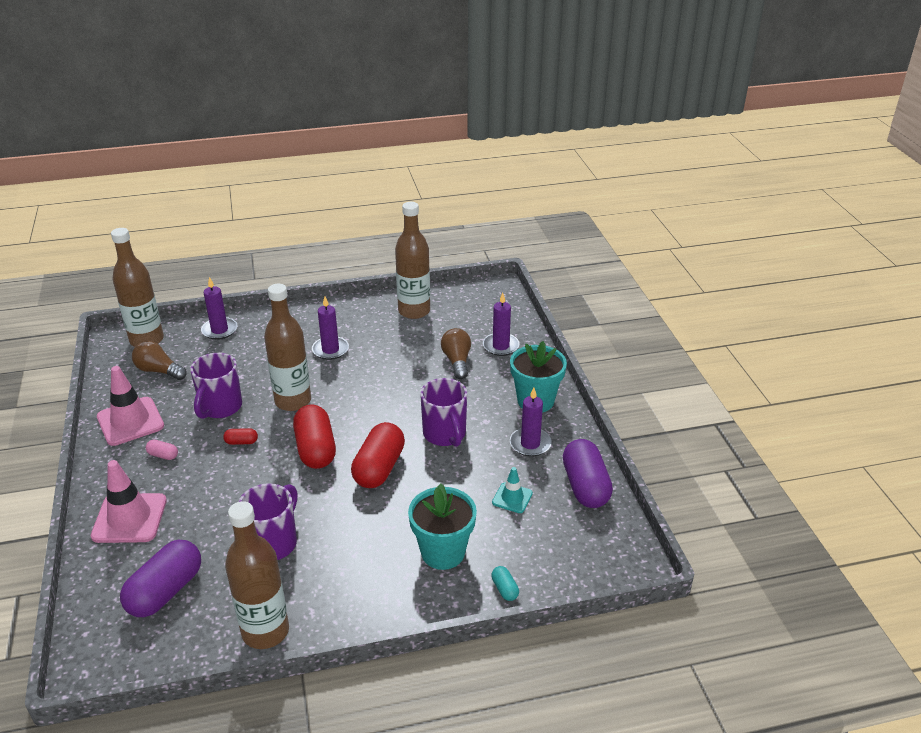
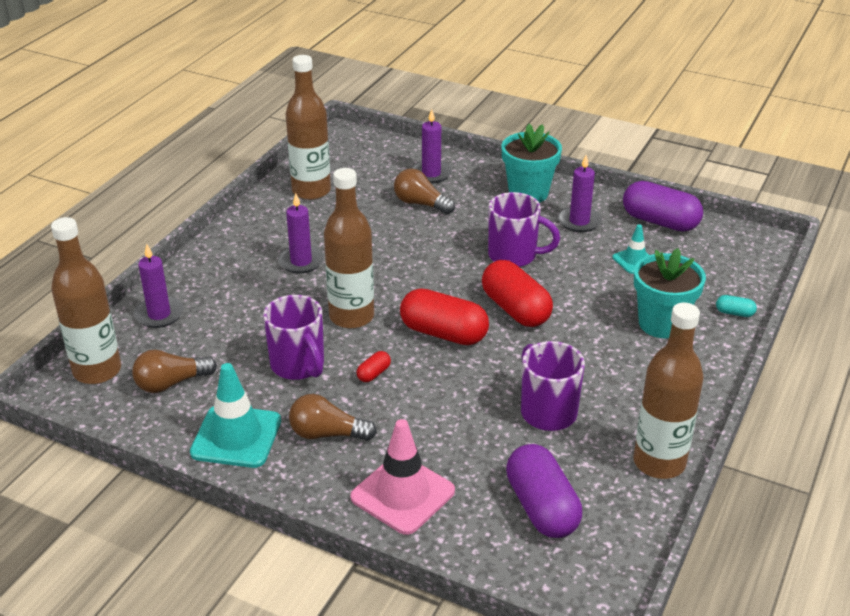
camera: 50 degrees left, 0 degrees up
pink traffic cone [97,366,164,446] -> turquoise traffic cone [190,363,281,468]
pink capsule [146,440,178,460] -> brown light bulb [289,394,377,441]

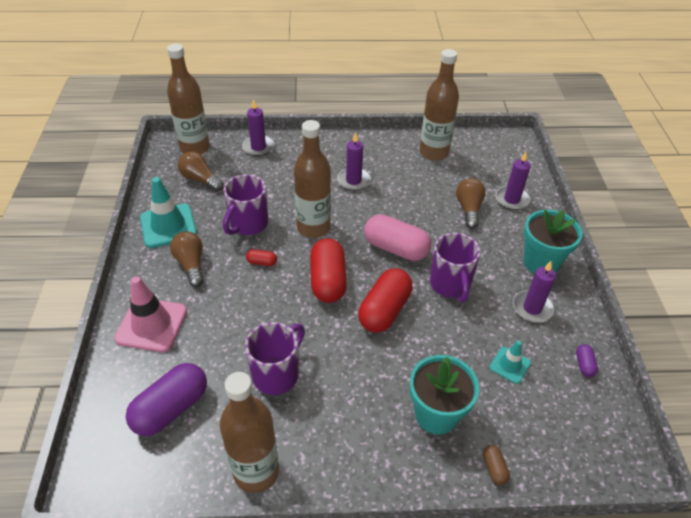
camera: 60 degrees right, 10 degrees up
purple capsule [623,181,703,232] -> purple capsule [576,344,598,377], size x0.44
turquoise capsule [716,295,757,317] -> brown capsule [483,445,510,485]
none -> pink capsule [364,214,431,261]

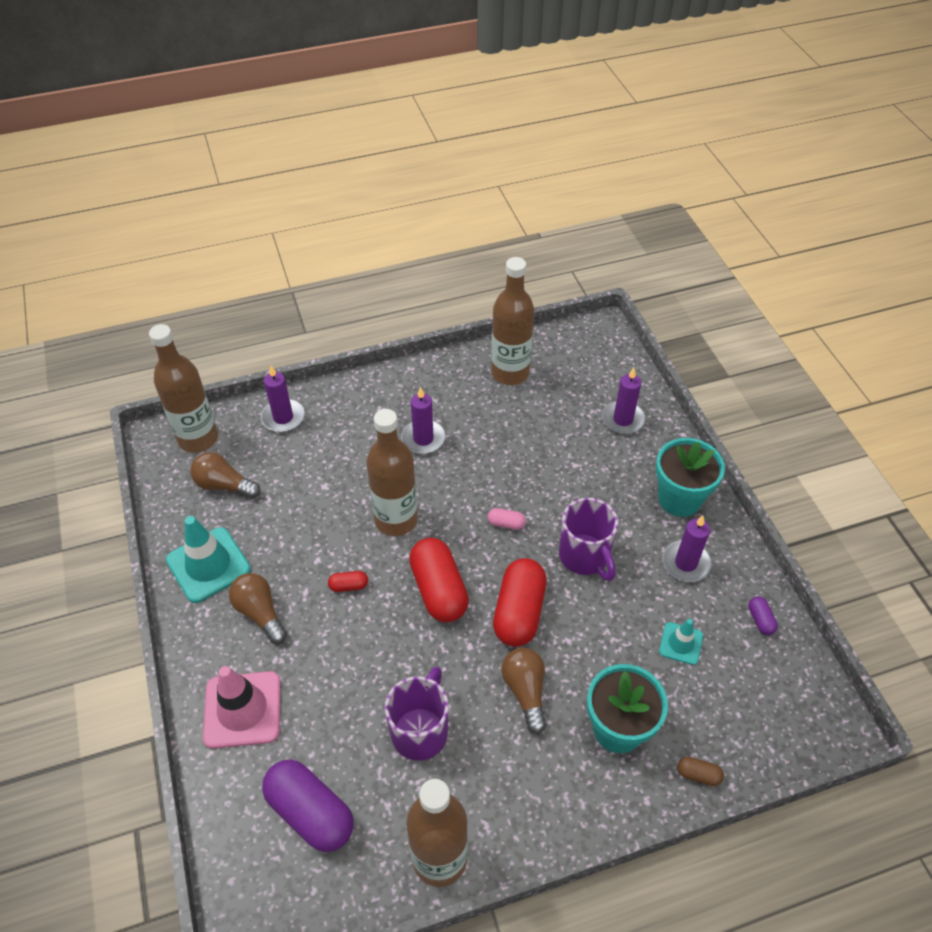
camera: 15 degrees left, 5 degrees up
purple capsule [126,363,207,436] -> purple capsule turned 75 degrees counterclockwise [262,760,353,852]
purple mug [223,174,268,235] -> none
pink capsule [364,214,431,261] -> pink capsule [488,508,526,530], size x0.44
brown light bulb [456,178,486,229] -> brown light bulb moved to [501,648,546,734]
brown capsule [483,445,510,485] -> brown capsule turned 45 degrees counterclockwise [677,757,724,786]

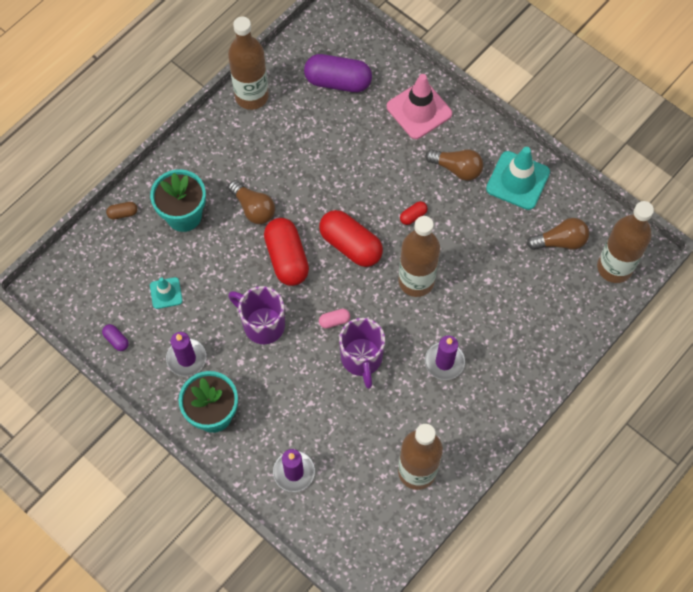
camera: 150 degrees right, 15 degrees up
purple candle [261,366,304,432] -> none
purple mug [385,666,449,761] -> purple mug moved to [339,318,385,389]

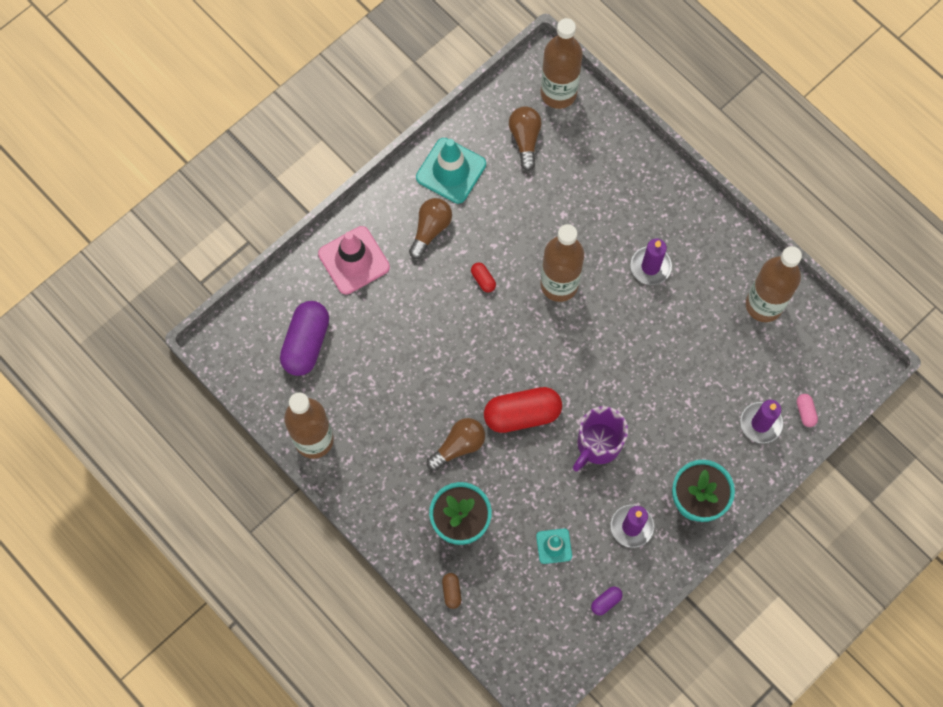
camera: 85 degrees left, 5 degrees up
red capsule [319,210,383,267] -> none
pink capsule [319,309,350,328] -> pink capsule moved to [797,394,818,427]
purple mug [339,318,385,389] -> none

